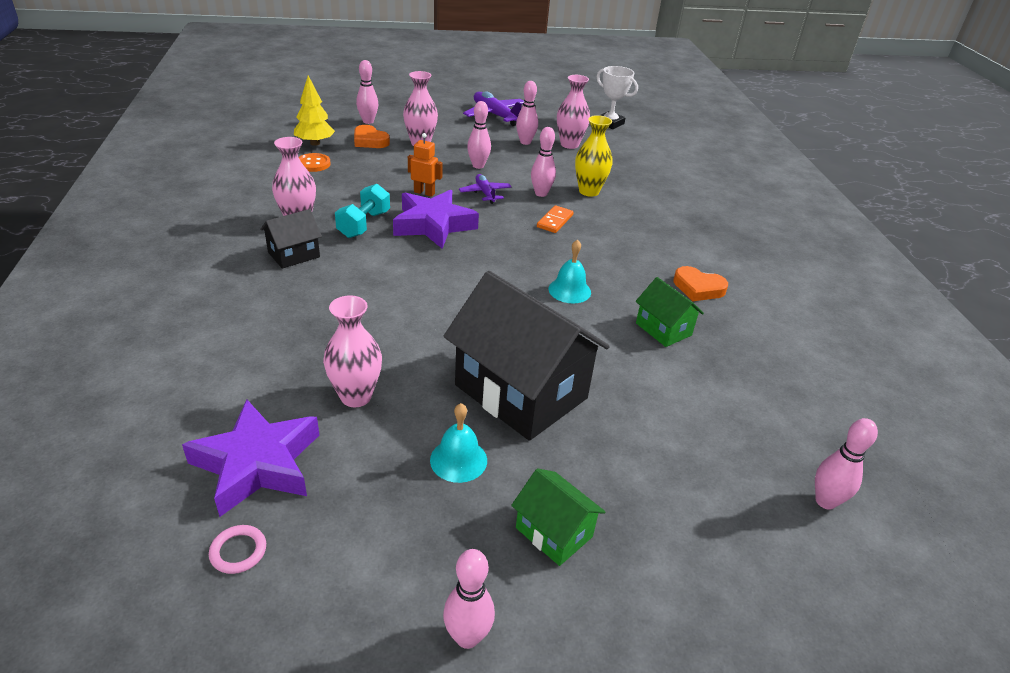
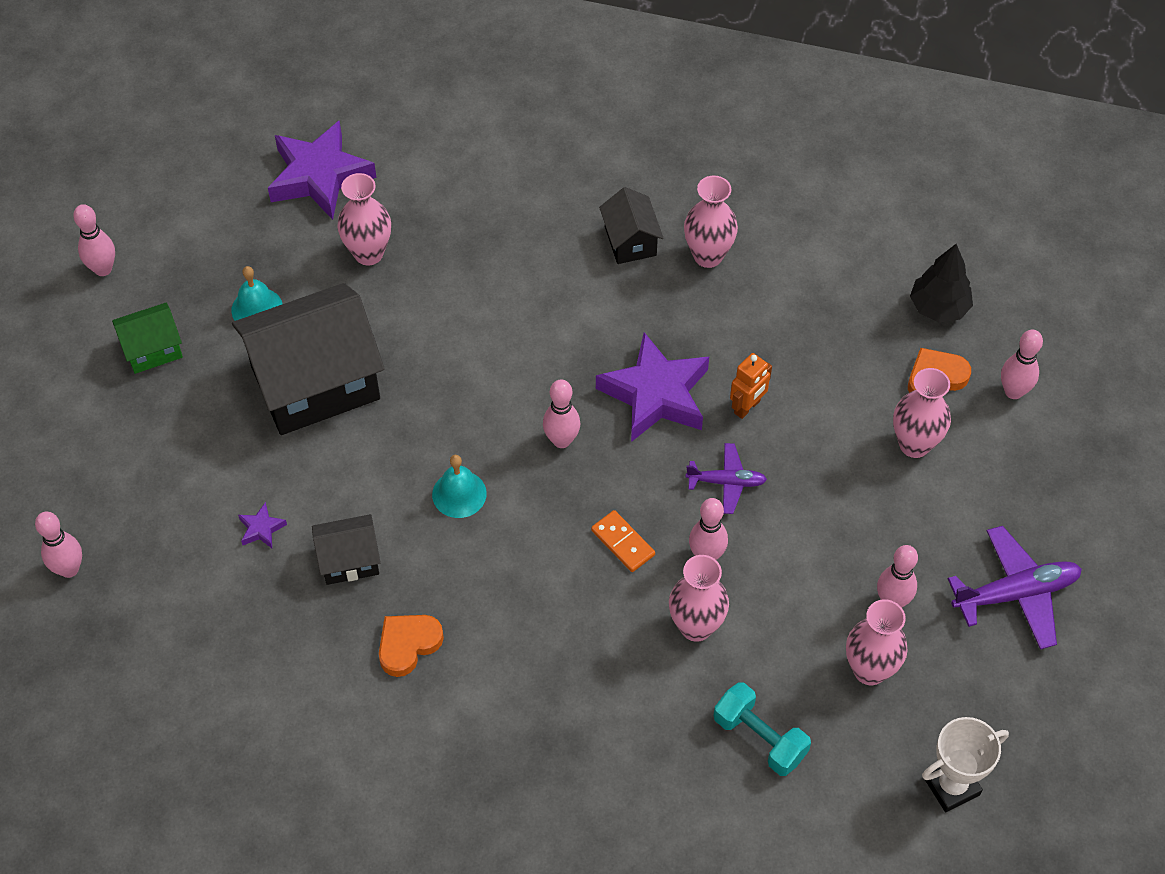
camera: 115 degrees right, 20 degrees up
pink ring [209,525,266,574] -> none
yellow tree [294,76,335,146] -> black tree [910,244,973,323]
orange button [299,153,331,172] -> none
turquoise dumbbell [335,184,390,238] -> turquoise dumbbell moved to [714,682,811,776]
pink bowling pin [467,101,491,169] -> pink bowling pin moved to [543,379,580,448]
yellow vase [575,115,613,197] -> pink vase [669,555,729,642]
green house [635,277,704,347] -> black house [312,514,381,585]
none -> purple star [238,502,287,548]

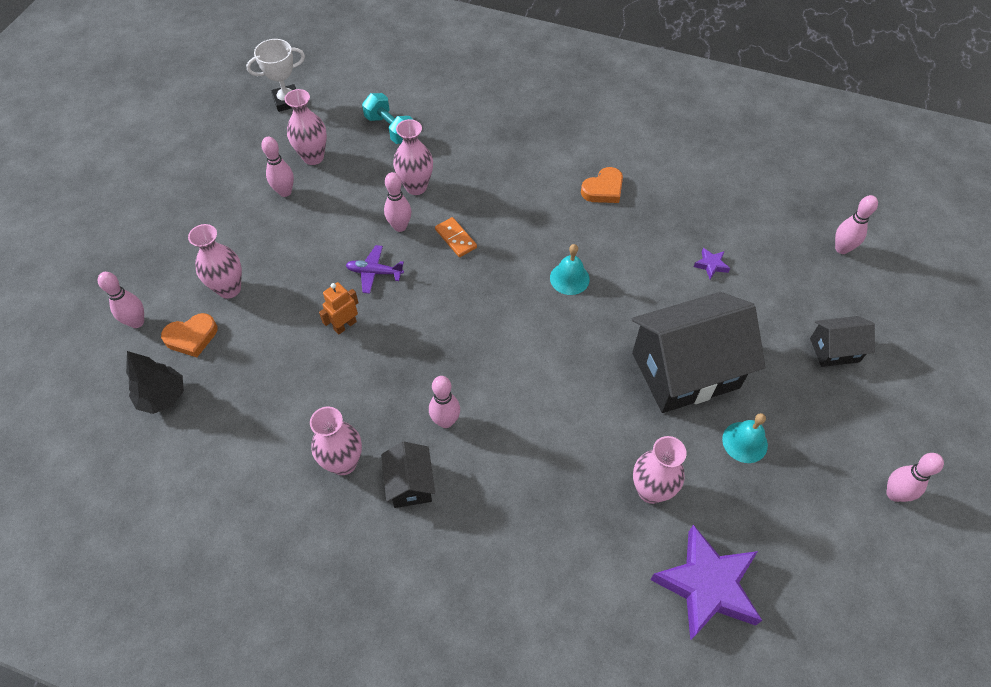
camera: 175 degrees left, 0 degrees up
green house [112,303,183,374] -> none
black house [312,514,381,585] -> black house moved to [810,316,875,367]
pink bowling pin [543,379,580,448] -> pink bowling pin moved to [429,376,460,428]
purple star [596,332,709,442] -> none
purple plane [948,526,1082,650] -> none

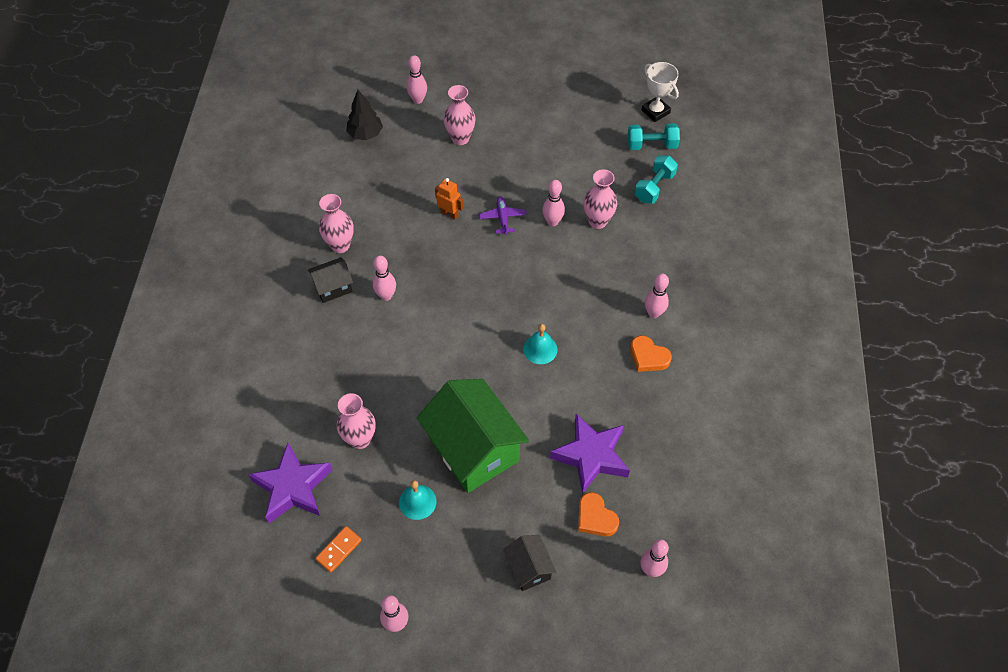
camera: 75 degrees right, 0 degrees up
orange heart [161,313,217,357] -> orange heart moved to [578,492,619,536]
pink bowling pin [261,137,294,197] -> pink bowling pin moved to [645,273,669,318]
pink vase [285,89,327,165] -> none
orange domino [435,217,477,257] -> orange domino moved to [315,526,361,573]
black house [632,292,765,413] -> green house [417,379,529,493]
purple star [694,248,730,279] -> purple star [550,414,630,494], size x2.48
none -> turquoise dumbbell [628,124,680,150]

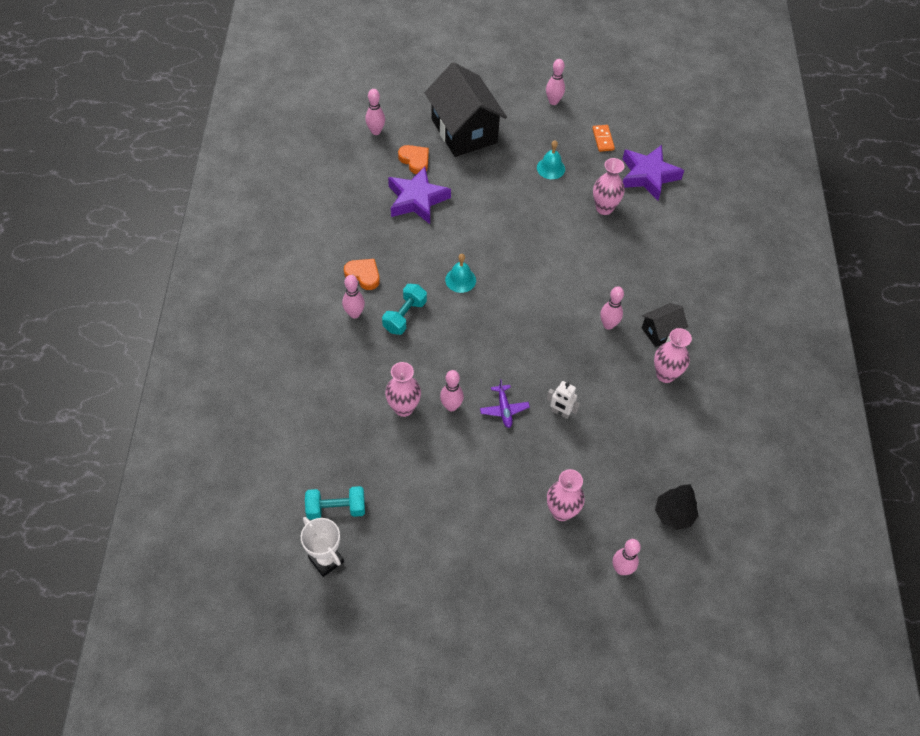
camera: 175 degrees right, 0 degrees up
orange domino [315,526,361,573] -> orange domino turned 45 degrees counterclockwise [592,125,615,152]
green house [417,379,529,493] -> none
orange robot [435,178,464,220] -> white robot [547,381,580,419]
black house [503,535,557,591] -> black house [425,62,507,157], size x2.09
turquoise dumbbell [634,155,678,204] -> turquoise dumbbell moved to [382,284,427,335]

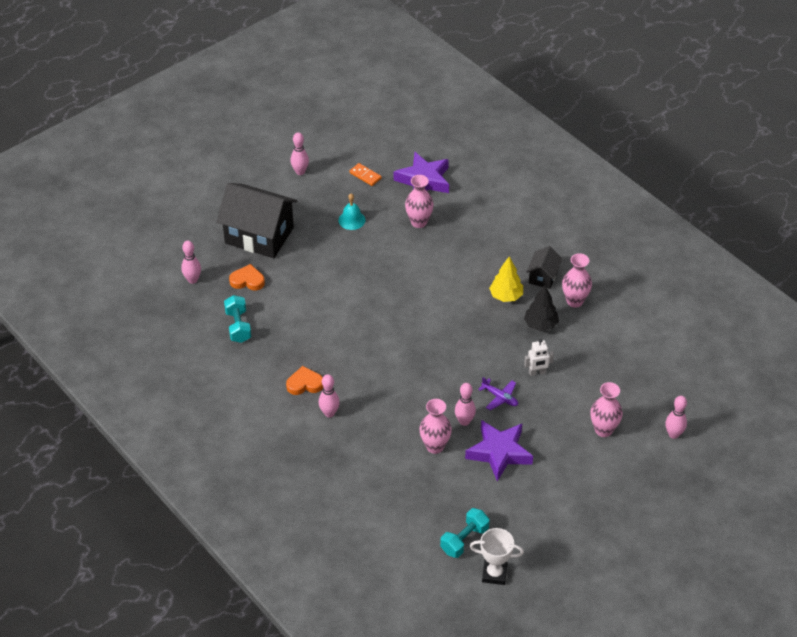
camera: 40 degrees left, 10 degrees down
turquoise dumbbell [382,284,427,335] -> turquoise dumbbell moved to [224,295,251,343]
purple star [388,166,451,224] -> purple star moved to [465,420,533,481]
turquoise bell [445,254,476,293] -> none
pink bowling pin [600,286,624,329] -> yellow tree [489,256,523,302]
black tree [655,484,698,530] -> black tree moved to [524,285,559,331]

